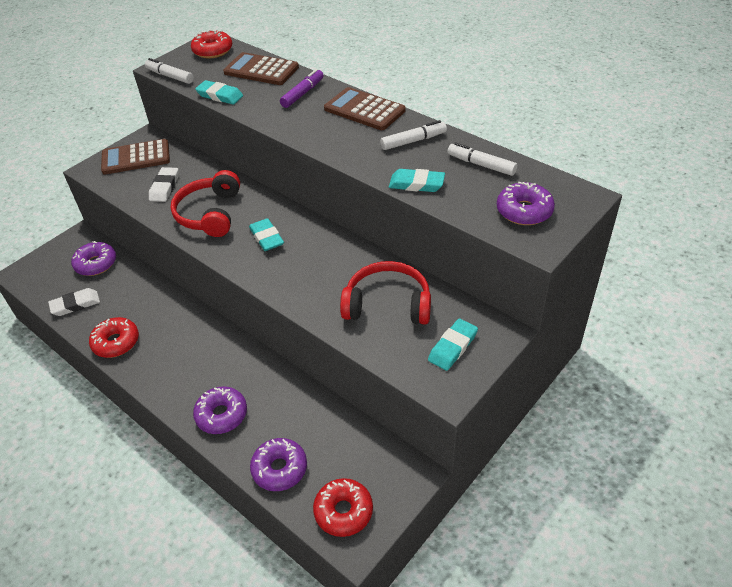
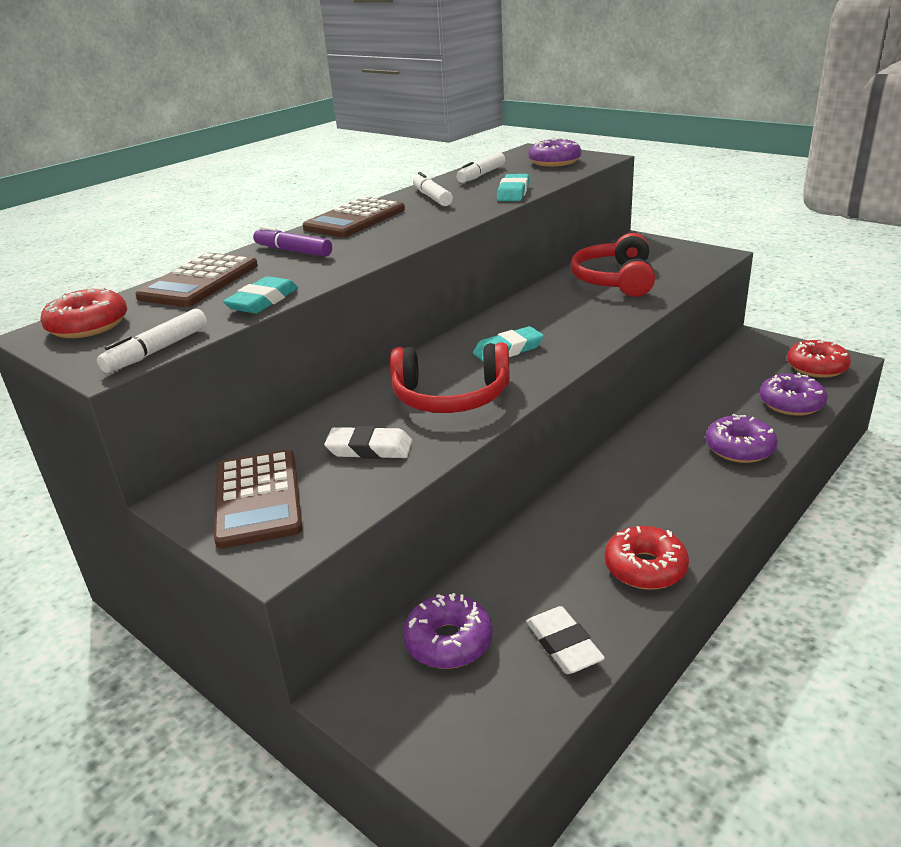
camera: 90 degrees left, 15 degrees down
turquoise eraser [428,319,478,371] -> none

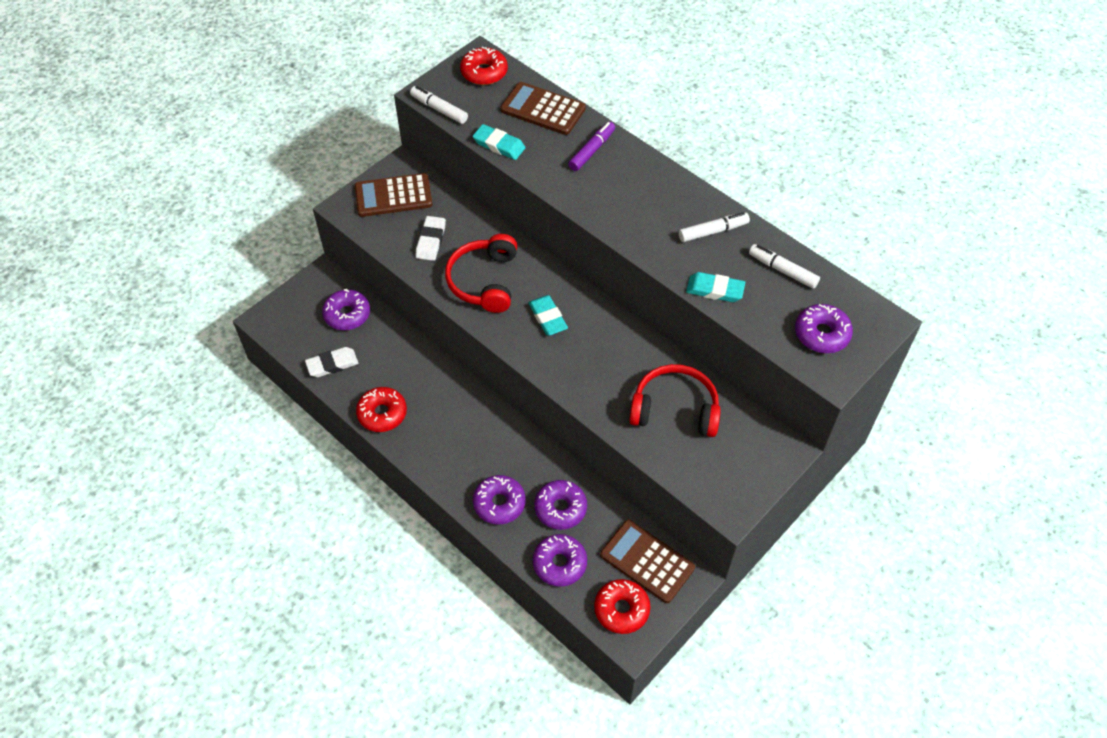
camera: 90 degrees right, 25 degrees up
brown calculator [302,197,405,238] -> brown calculator moved to [600,520,695,603]
none -> purple donut [534,480,587,530]

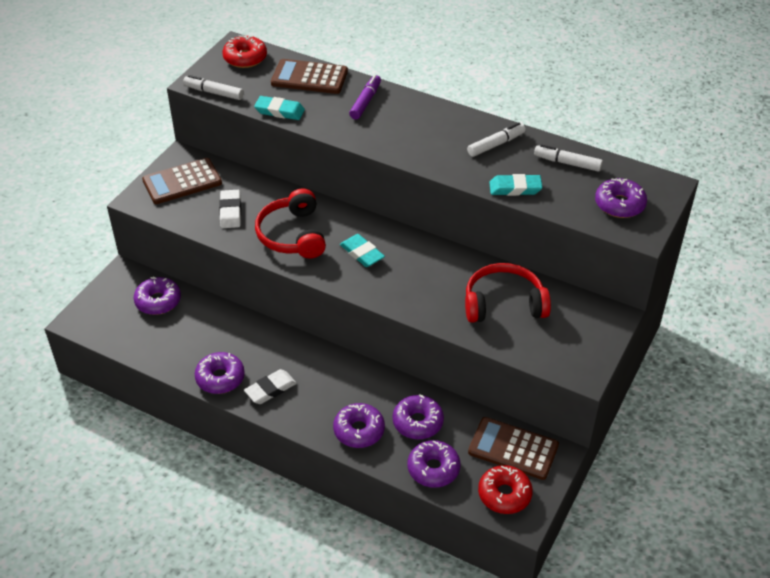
camera: 15 degrees left, 10 degrees down
white eraser [305,347,358,377] -> white eraser moved to [244,369,297,404]
red donut [356,387,407,432] -> purple donut [195,352,245,394]

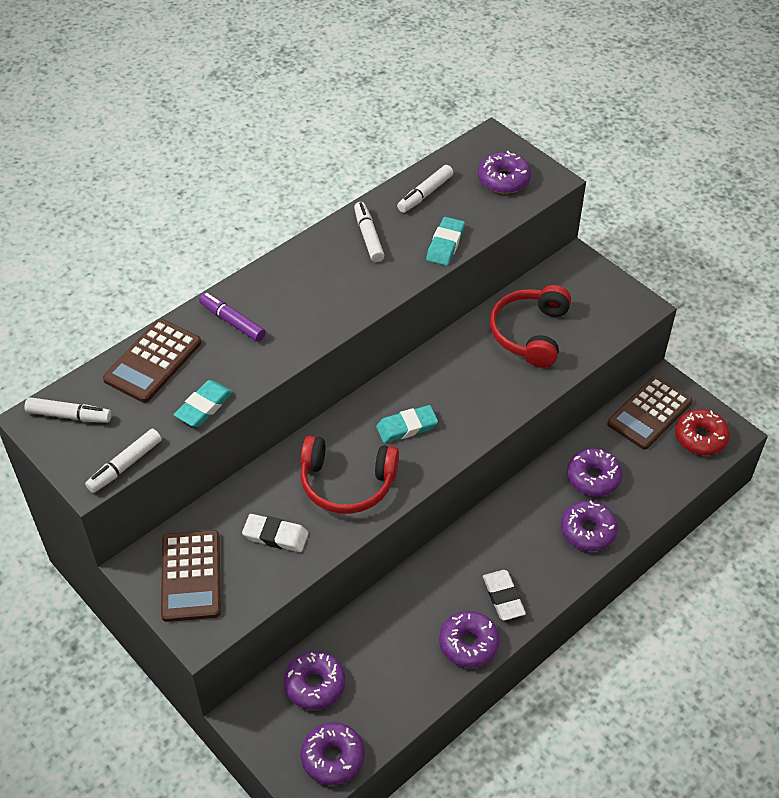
camera: 70 degrees left, 5 degrees up
red donut [222,35,267,68] -> white marker [25,397,112,423]
purple donut [407,440,460,488] -> purple donut moved to [301,722,365,785]

